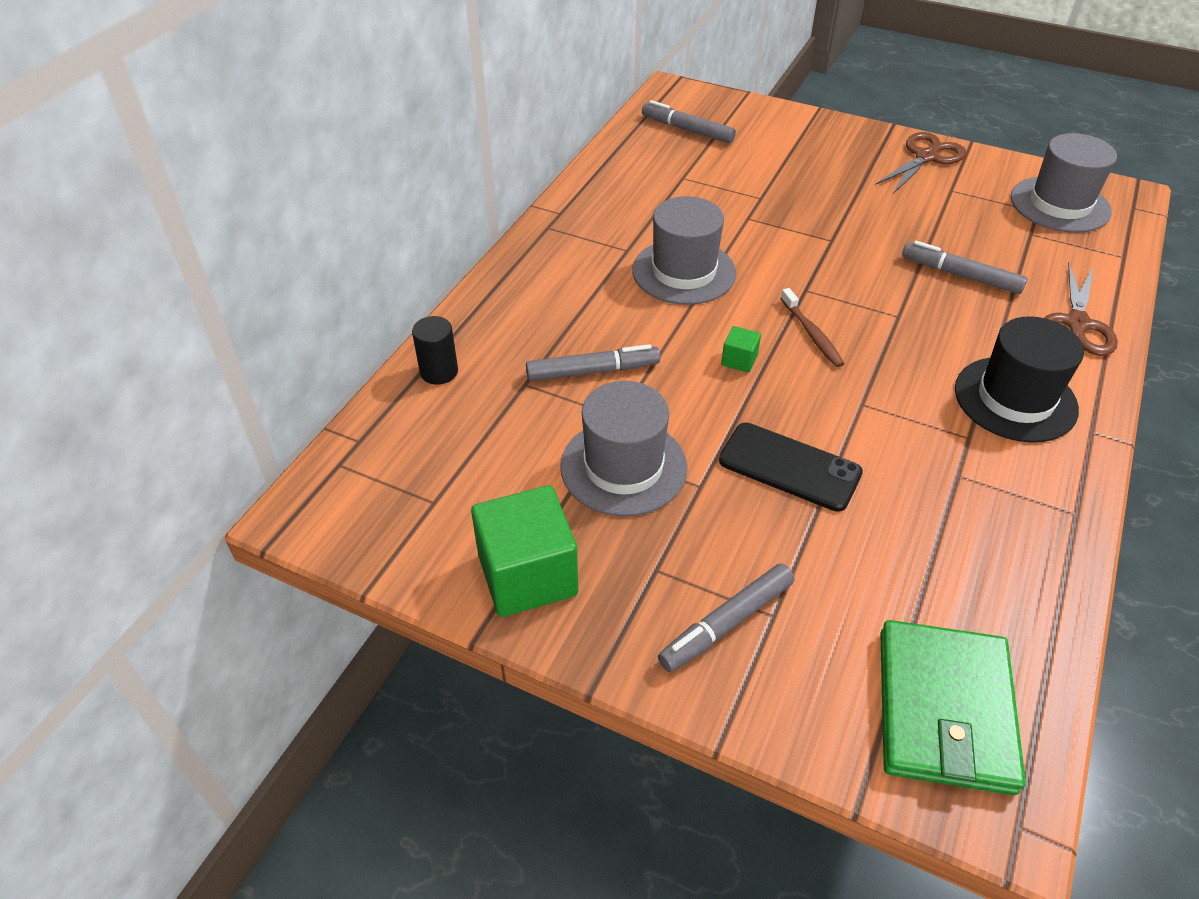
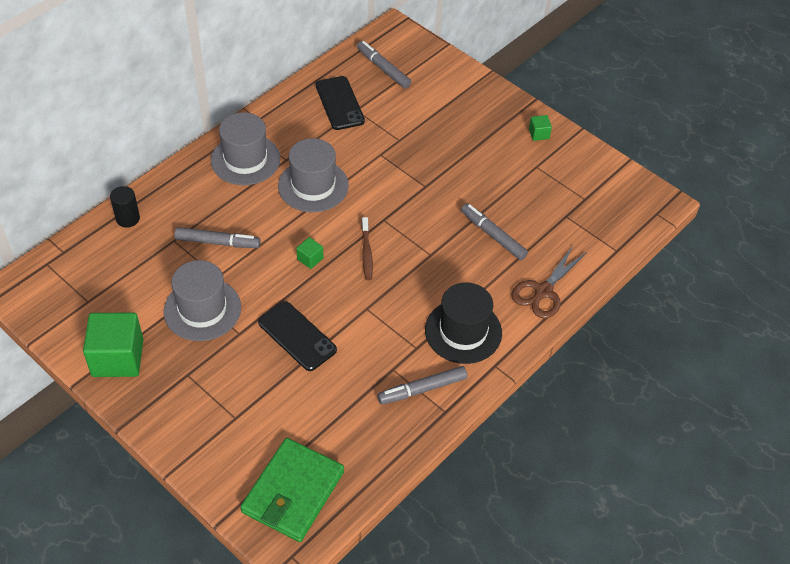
camera: 15 degrees right, 5 degrees up
grey marker [658,563,794,672] -> grey marker moved to [377,366,467,405]
brown scissors [875,132,966,194] -> green cube [529,115,552,141]
grey hat [1011,133,1117,233] -> grey hat moved to [211,112,280,185]
none -> black phone [316,76,365,130]

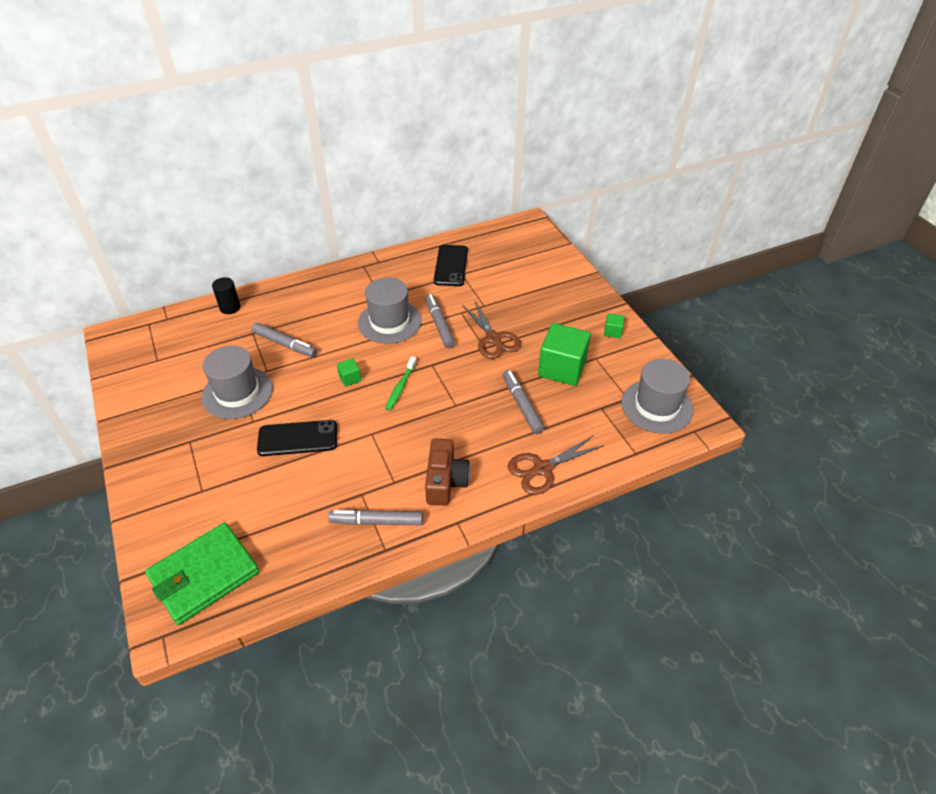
camera: 25 degrees right, 5 degrees down
green cube [83,313,143,377] -> green cube moved to [538,323,591,386]
grey hat [211,112,280,185] -> grey hat moved to [621,359,693,434]
black phone [258,301,337,371] -> black phone turned 75 degrees counterclockwise [257,420,337,456]
grey marker [357,41,411,89] -> grey marker moved to [425,294,455,348]
brown toothbrush [362,217,373,280] -> green toothbrush [385,356,417,411]
black hat [425,282,502,364] -> brown camera [425,439,470,506]
none -> brown scissors [462,300,521,359]

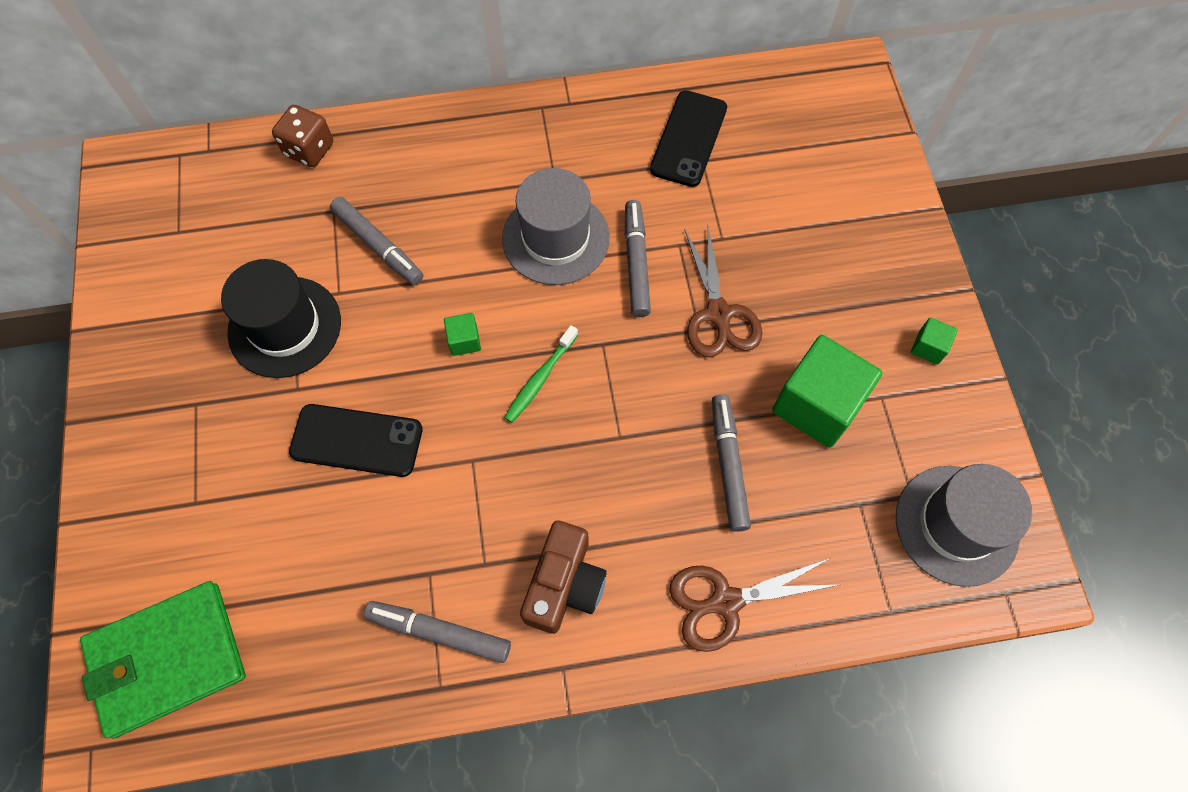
camera: 15 degrees right, 20 degrees up
grey hat [201,346,273,419] -> black hat [221,259,341,378]
black cylinder [212,277,241,314] -> brown dice [272,105,333,167]

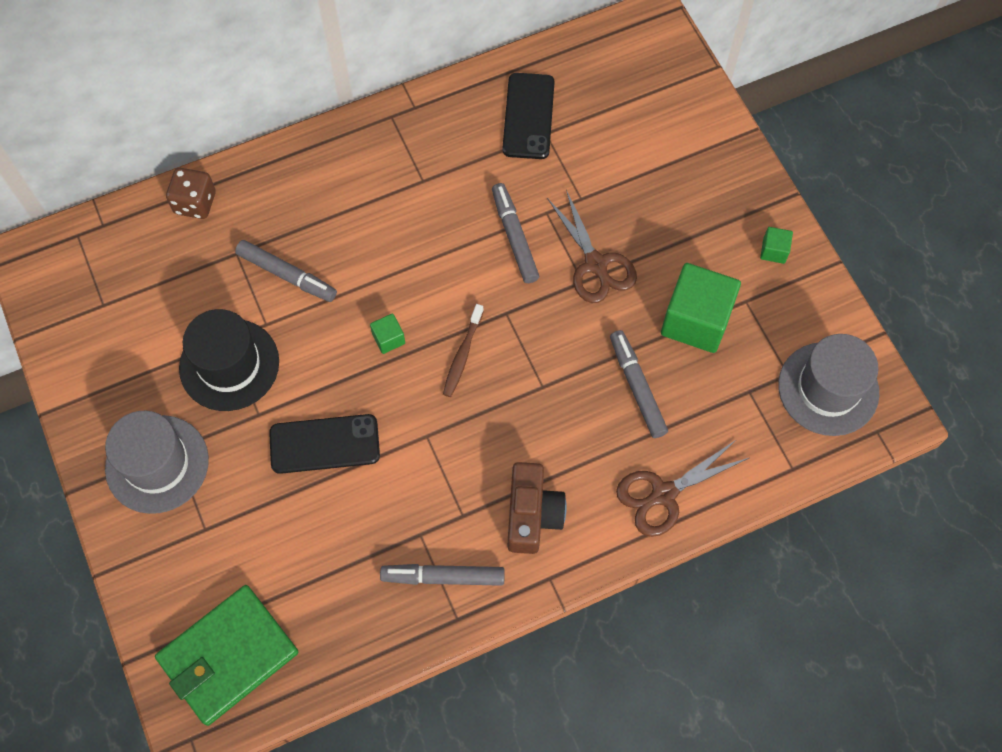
camera: 15 degrees left, 0 degrees up
grey hat [502,168,610,285] -> grey hat moved to [105,411,209,514]
green toothbrush [504,325,578,423] -> brown toothbrush [443,304,484,397]

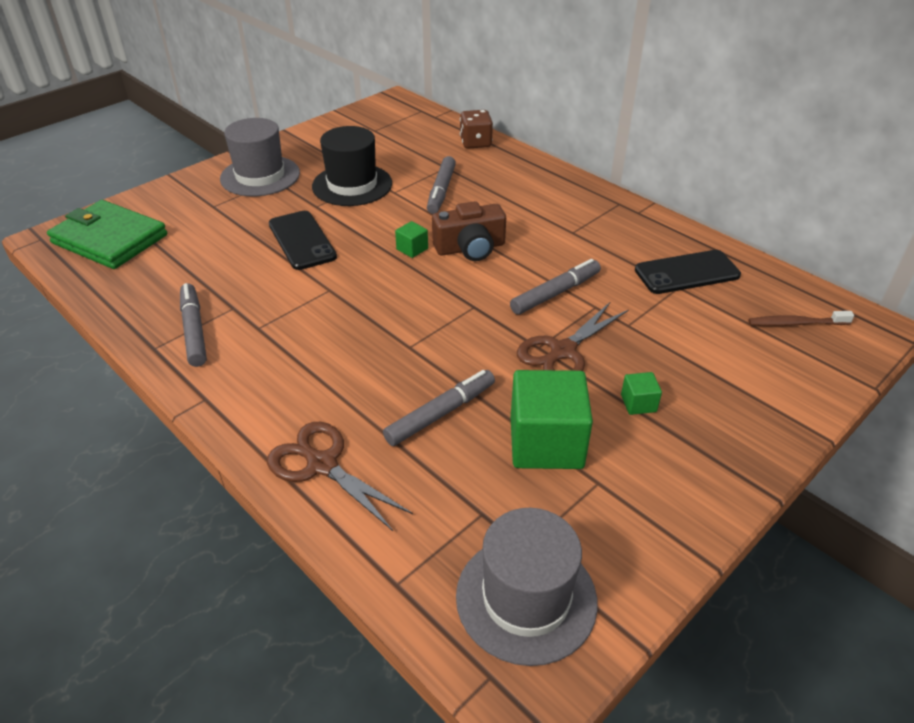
camera: 70 degrees right, 25 degrees down
brown toothbrush [443,304,484,397] -> brown toothbrush moved to [748,311,854,326]
brown camera [508,462,567,554] -> brown camera moved to [432,201,506,261]
green cube [760,227,793,264] -> green cube moved to [621,372,662,415]

